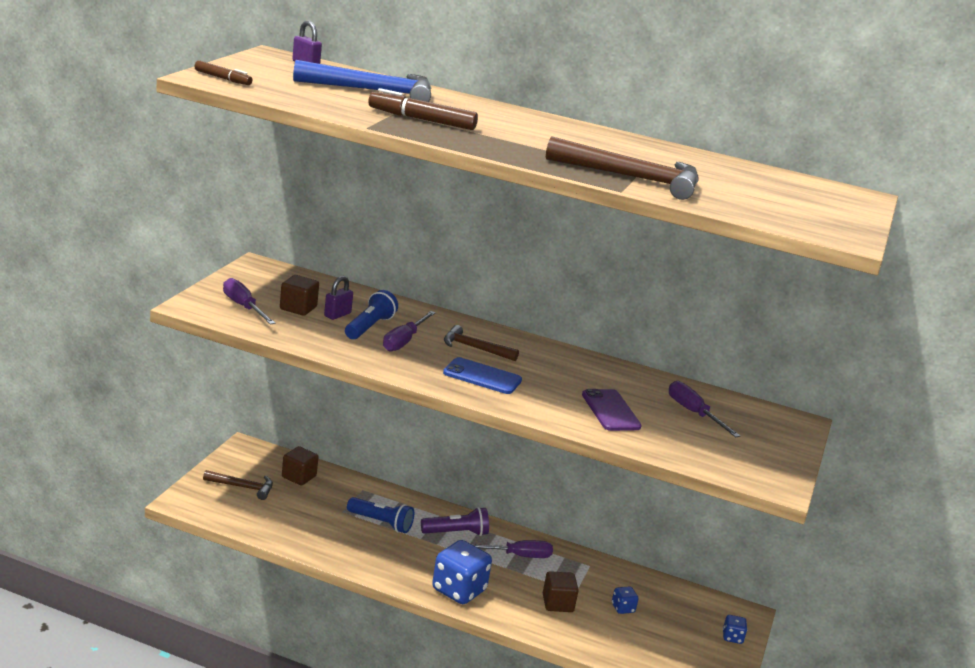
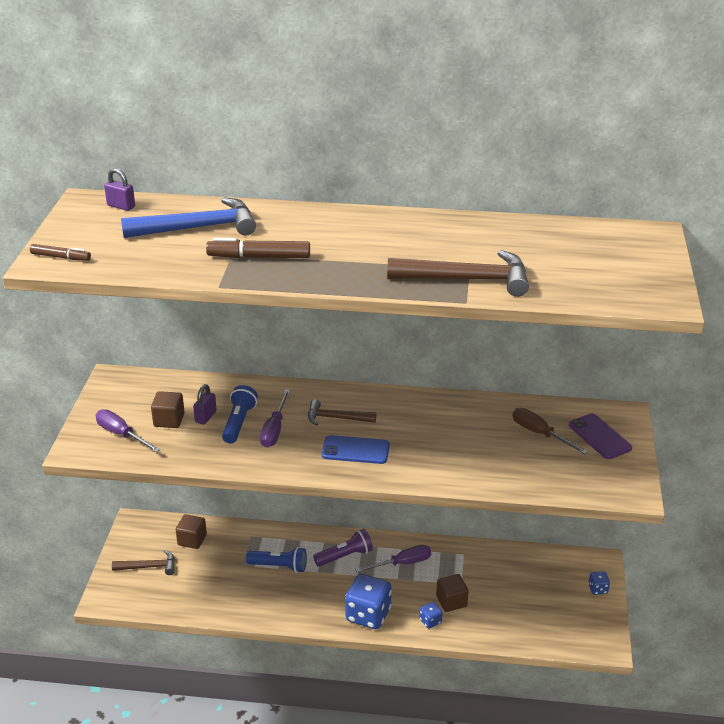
camera: 10 degrees left, 10 degrees up
purple phone [582,389,642,431] -> purple phone moved to [569,413,632,459]
blue dice [612,586,638,614] -> blue dice moved to [419,602,442,629]
purple screwdriver [669,381,740,437] -> brown screwdriver [513,408,588,454]

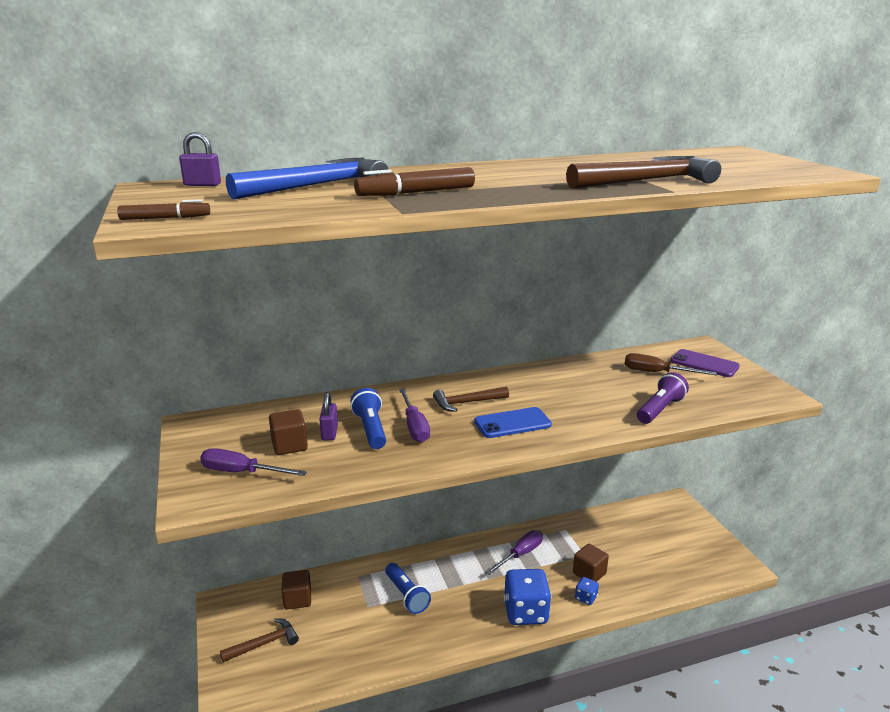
camera: 25 degrees left, 10 degrees down
blue flashlight [246,547,307,573] -> blue flashlight turned 75 degrees clockwise [385,563,431,614]
purple flashlight [313,529,373,567] -> purple flashlight moved to [637,372,689,424]
blue dice [588,571,610,595] -> none

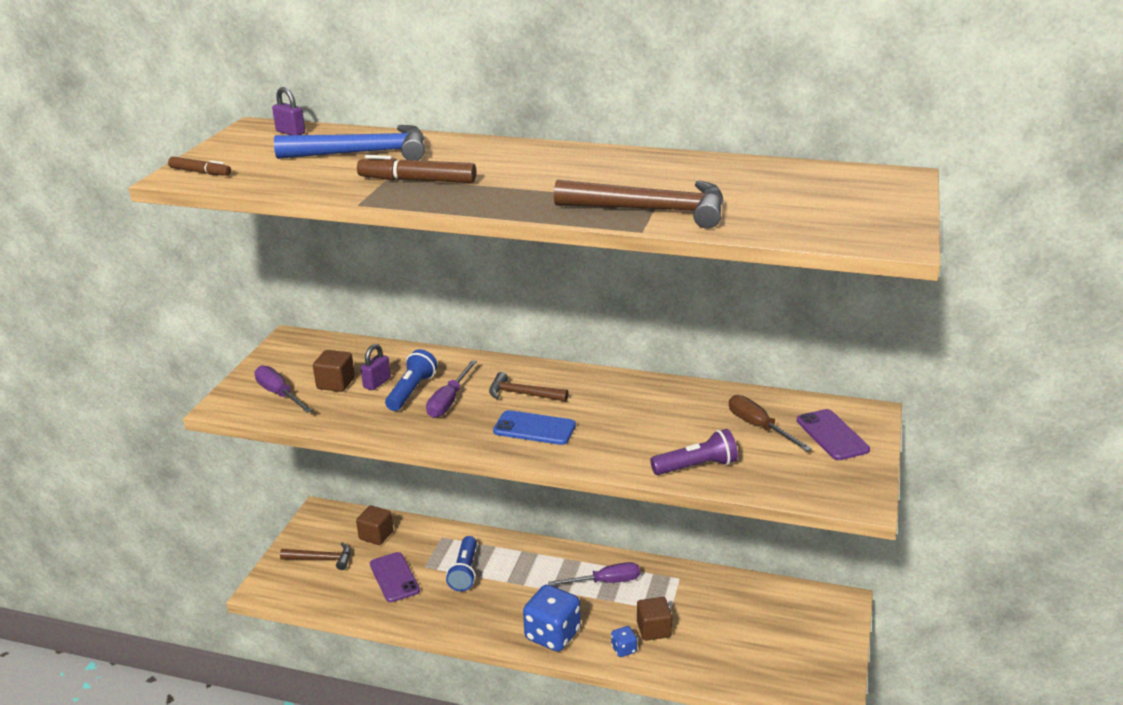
camera: 35 degrees right, 5 degrees up
none -> purple phone [370,552,420,602]

